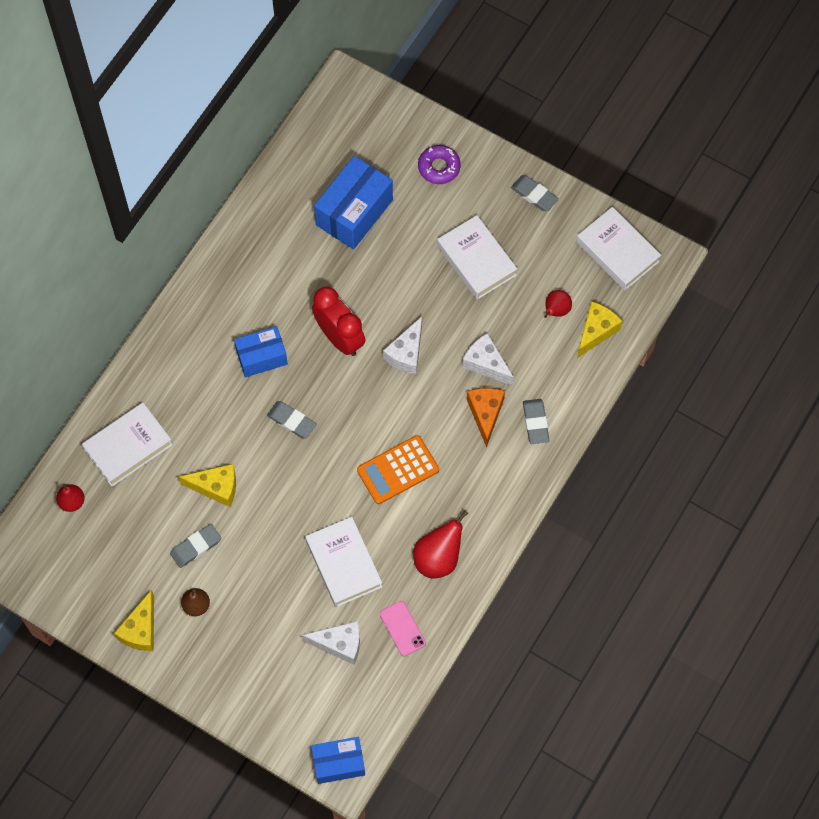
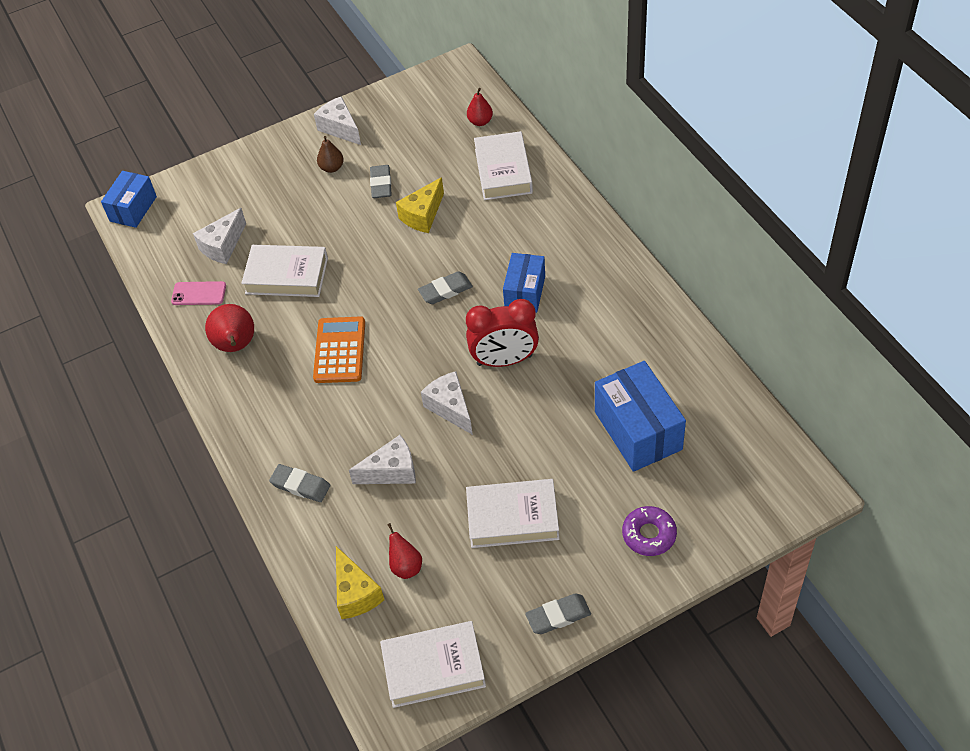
camera: 125 degrees right, 15 degrees down
yellow cheese [114,590,154,651] -> white cheese [314,96,361,145]
orange cheese [467,388,505,448] -> none

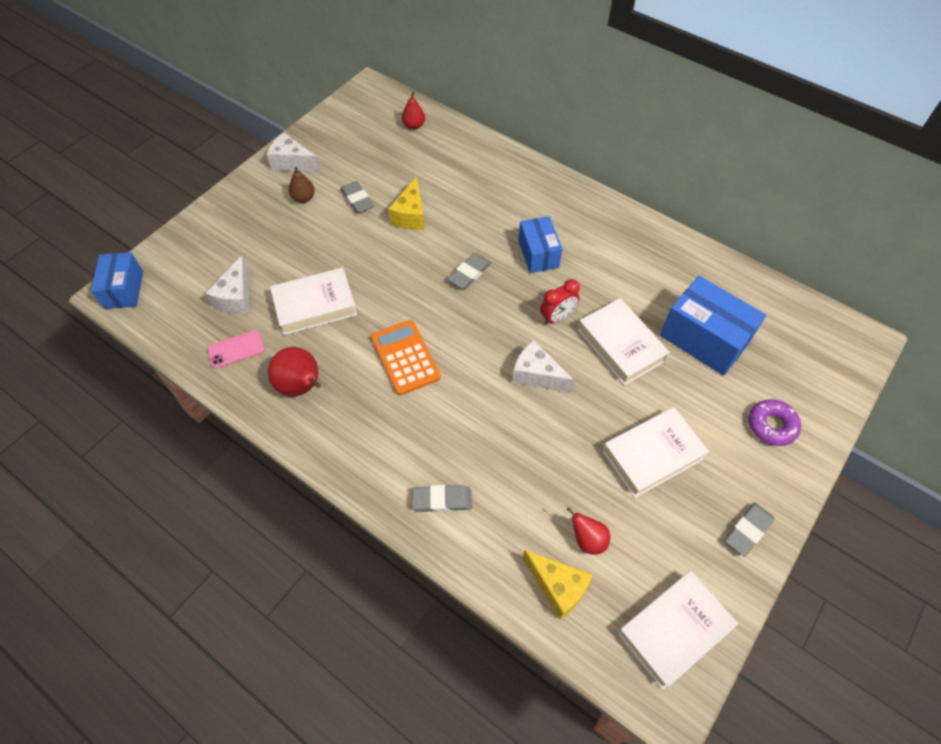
camera: 30 degrees left, 5 degrees up
white cheese [349,435,416,484] -> none
red clock [466,299,539,367] -> red clock [540,279,580,325], size x0.61
white book [474,131,533,200] -> white book moved to [577,298,670,385]

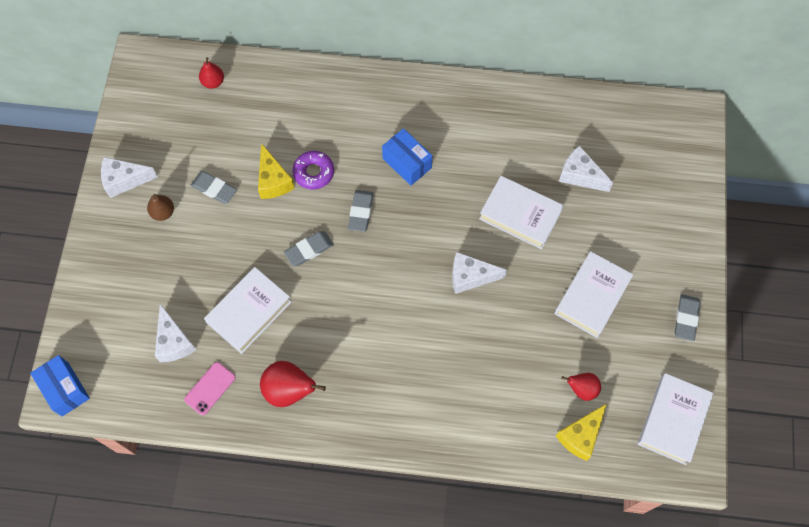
camera: 30 degrees left, 10 degrees up
orange calculator [371,320,441,395] -> none
grey eraser [412,485,472,512] -> grey eraser moved to [284,231,334,266]
yellow cheese [523,550,593,619] -> yellow cheese turned 120 degrees clockwise [556,404,607,461]
red clock [540,279,580,325] -> none
blue box [660,276,766,376] -> white cheese [559,145,613,192]
purple donut [748,399,801,446] -> purple donut moved to [293,151,334,189]

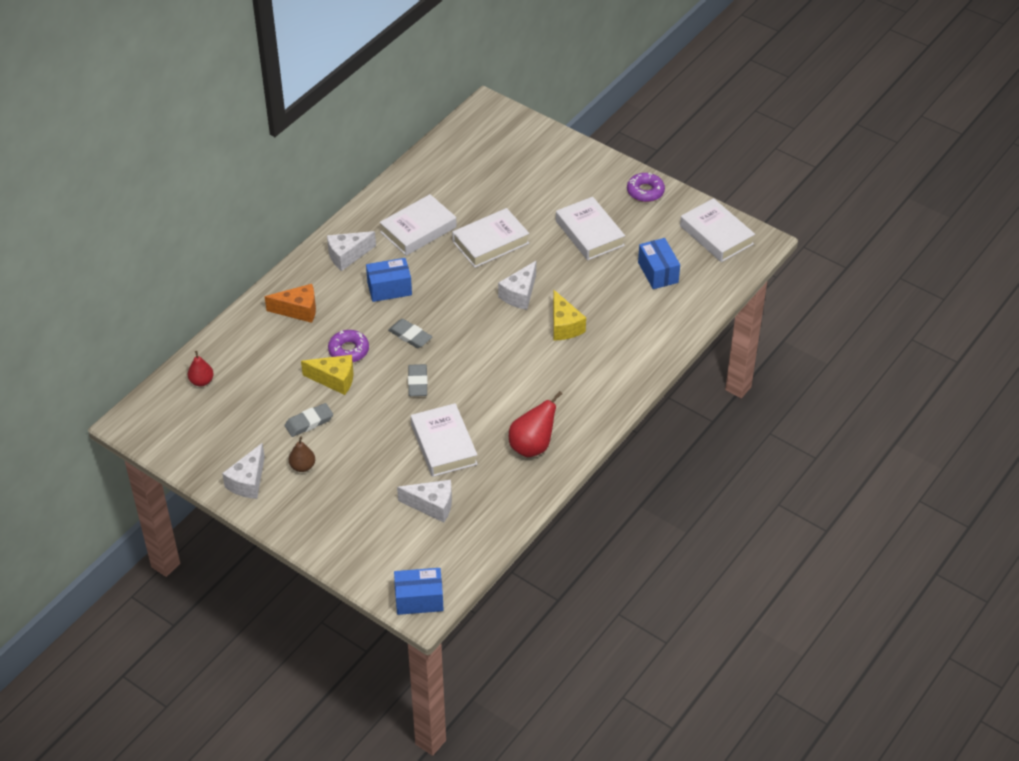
camera: 60 degrees left, 20 degrees down
pink phone [184,362,236,415] -> none
yellow cheese [556,404,607,461] -> yellow cheese moved to [553,290,586,340]
white cheese [559,145,613,192] -> white cheese moved to [327,231,376,271]
red pear [561,373,601,401] -> blue box [638,238,680,289]
grey eraser [675,294,701,341] -> purple donut [627,172,665,202]
none -> orange cheese [265,284,316,323]
none -> white book [380,194,457,256]

